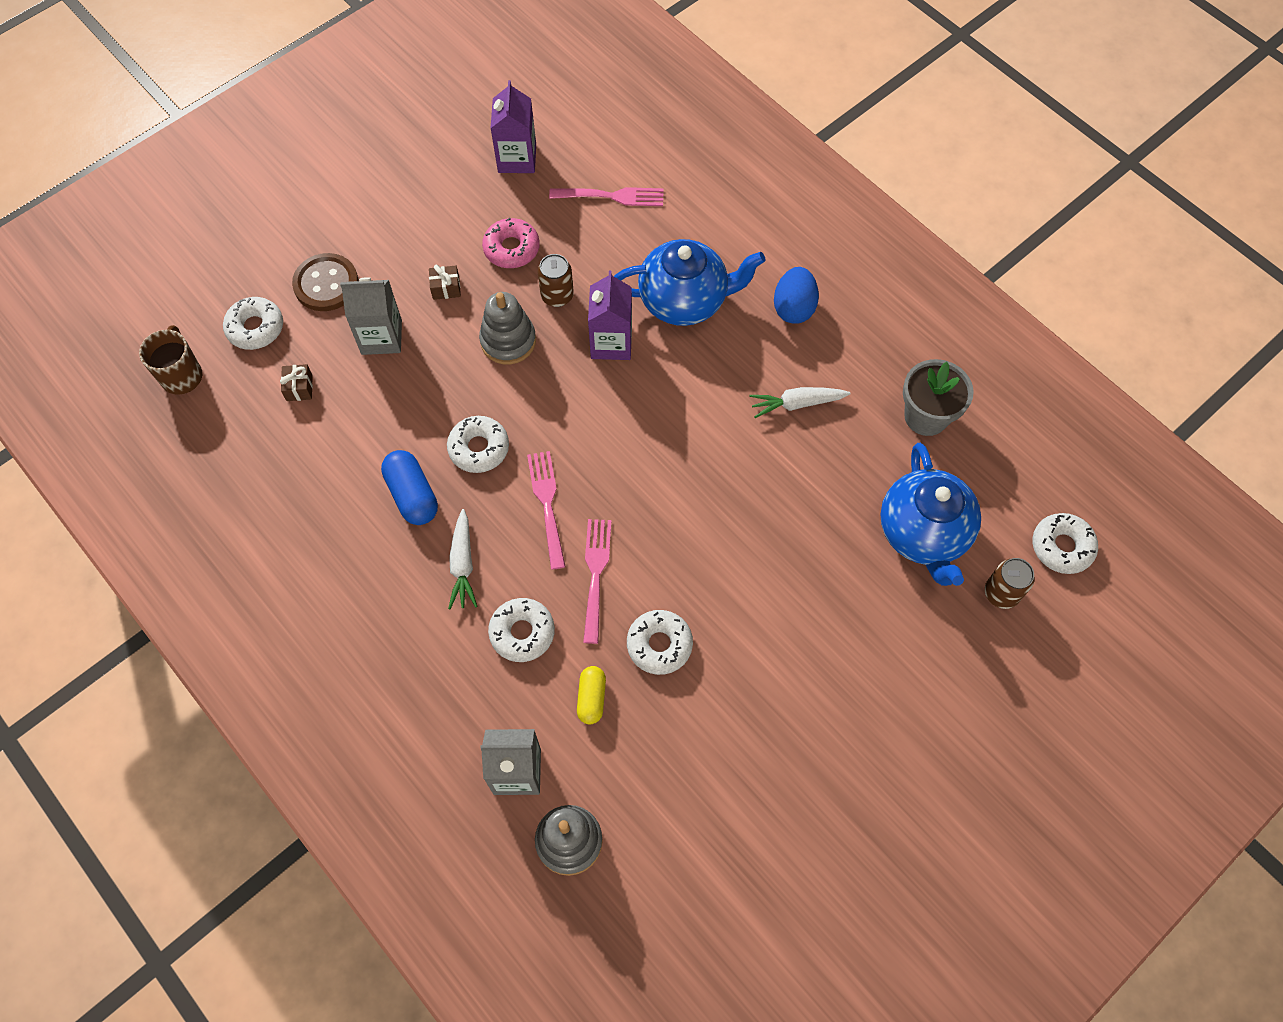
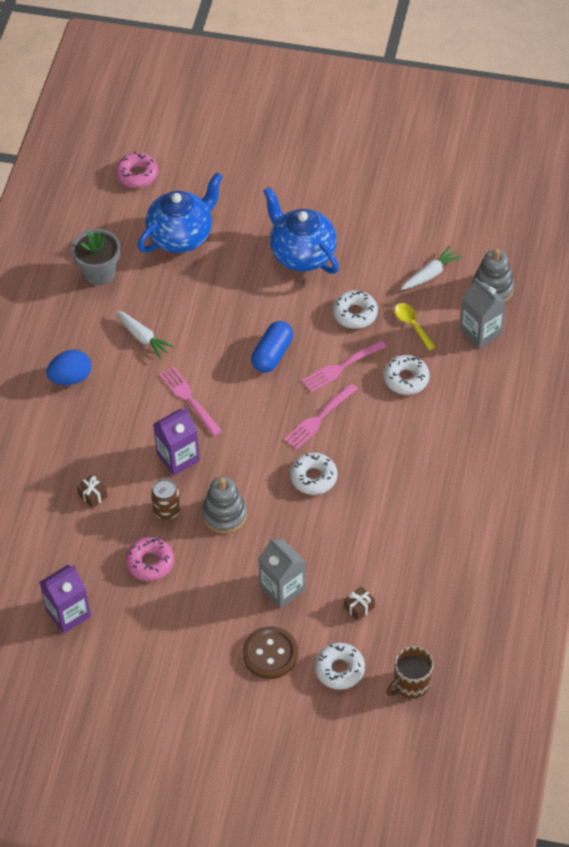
camera: 125 degrees left, 10 degrees down
blue capsule [381,450,438,525] -> blue capsule moved to [251,321,293,372]
brown gift [429,265,461,300] -> brown gift moved to [77,475,108,508]
white carrot [448,509,478,609] -> white carrot moved to [401,246,463,290]
pink fork [549,187,664,206] -> pink fork moved to [159,366,222,436]
yellow capsule [577,666,606,724] -> yellow spoon [395,303,436,350]
blue teapot [614,239,766,326] -> blue teapot moved to [263,187,339,274]
brown can [985,558,1034,609] -> none
white donut [1032,513,1098,574] -> pink donut [116,152,158,188]

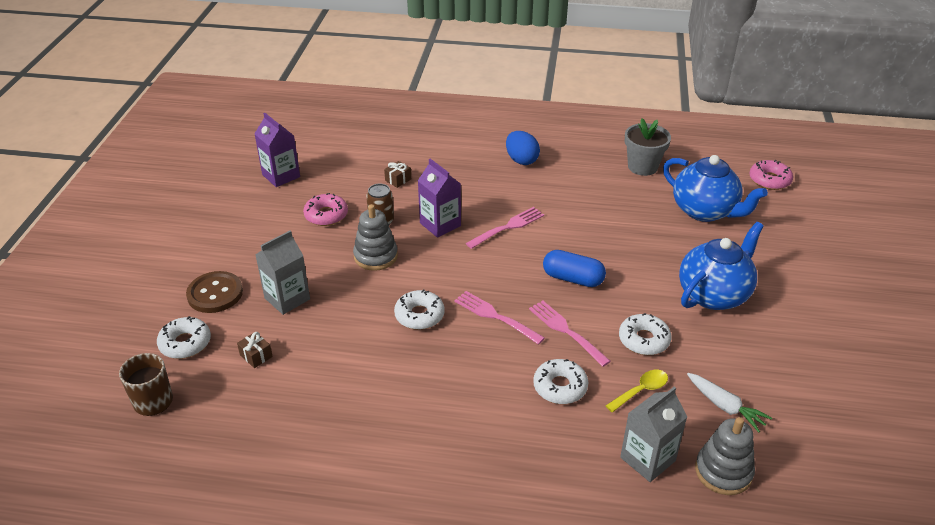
camera: 85 degrees right, 15 degrees down
white carrot [116,310,174,359] -> none

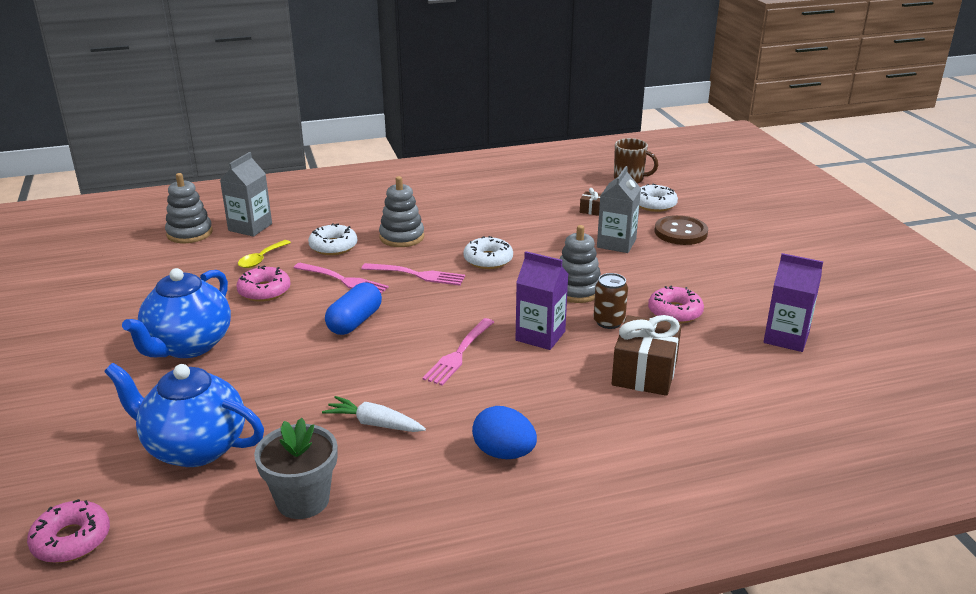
camera: 155 degrees right, 10 degrees down
brown gift [384,161,411,188] -> brown gift [611,315,682,396], size x2.17
blue capsule [543,250,606,287] -> blue capsule turned 60 degrees counterclockwise [325,283,382,335]
white donut [619,313,671,355] -> pink donut [236,265,291,302]
white carrot [687,373,772,432] -> white carrot moved to [322,396,426,432]
none -> grey stacking toy [379,176,424,247]

